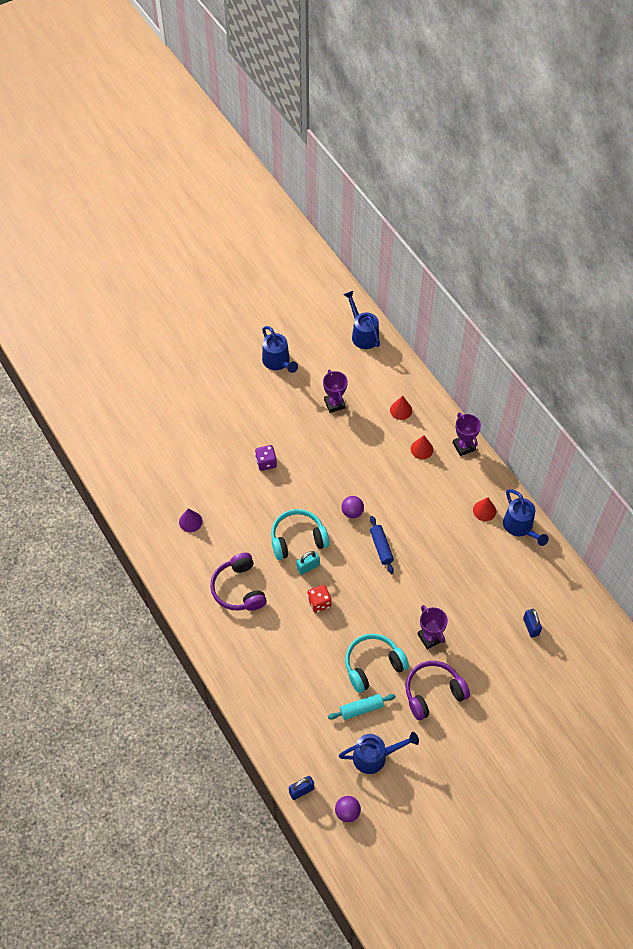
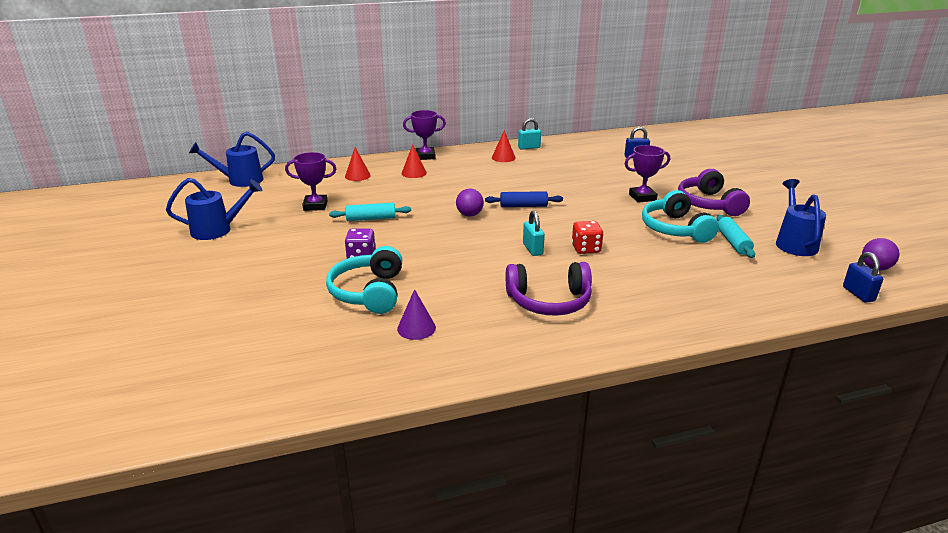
camera: 75 degrees left, 30 degrees down
turquoise headphones [271,509,330,560] -> turquoise headphones moved to [326,246,402,314]
blue watering can [503,489,549,546] -> turquoise padlock [518,118,541,150]
none -> turquoise rolling pin [329,203,411,221]

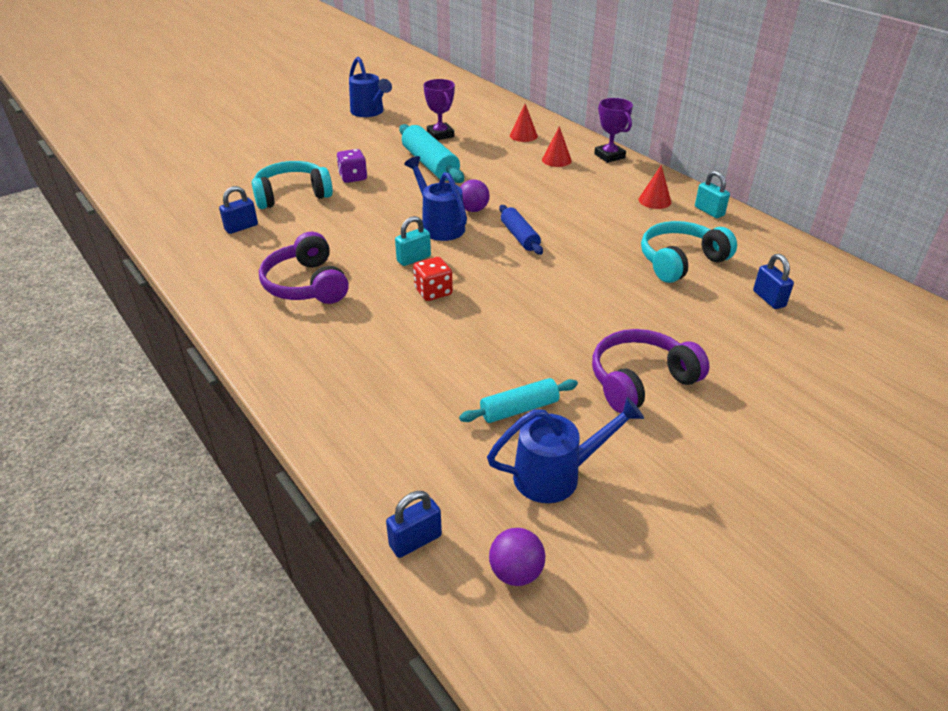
camera: 70 degrees right, 10 degrees up
blue watering can [189,132,275,187] -> blue watering can moved to [404,156,467,241]
turquoise rolling pin [329,203,411,221] -> turquoise rolling pin [399,124,464,183], size x1.64
purple cone [397,289,436,340] -> blue padlock [219,186,258,234]
purple trophy [625,145,670,203] -> none
turquoise headphones [642,190,719,243] -> turquoise headphones moved to [641,221,737,283]

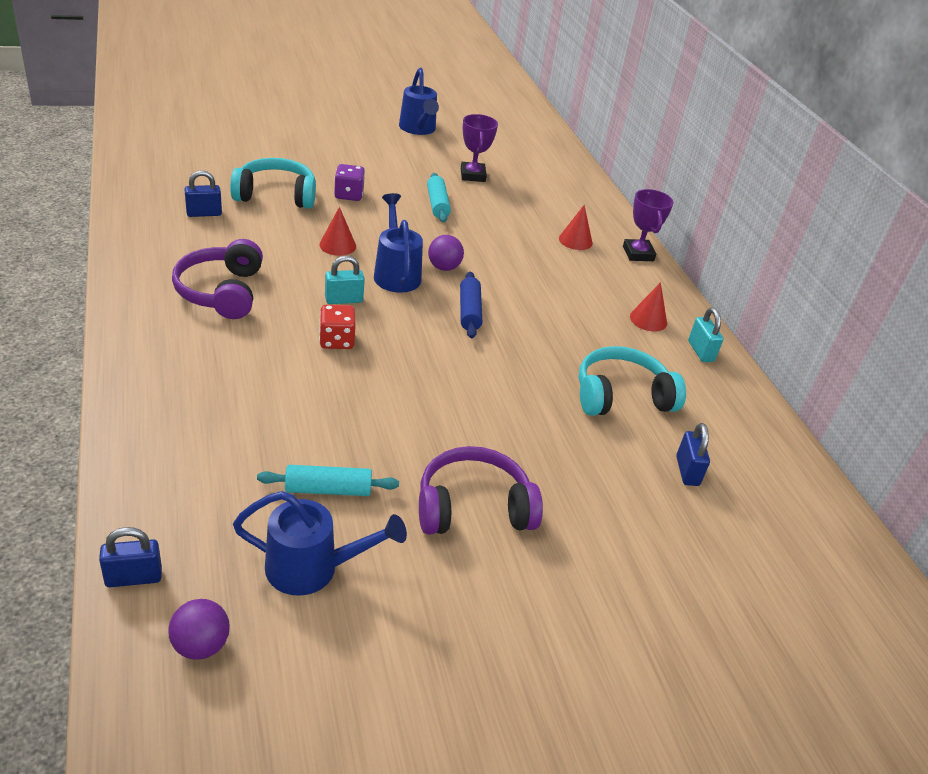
camera: 15 degrees right, 0 degrees up
turquoise rolling pin [399,124,464,183] -> turquoise rolling pin [427,173,451,223], size x0.61
red cone [510,104,538,142] -> red cone moved to [319,207,356,256]

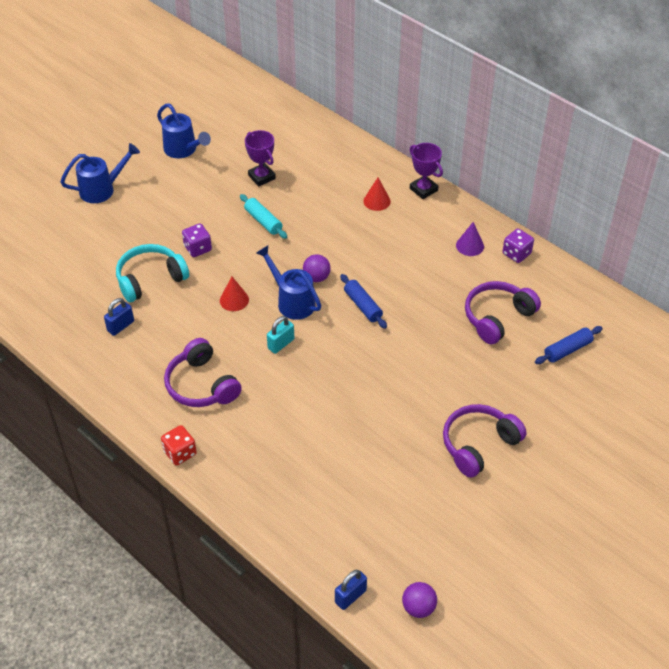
camera: 25 degrees left, 10 degrees up
blue watering can [233,491,407,596] -> blue watering can moved to [60,143,140,203]
turquoise rolling pin [257,465,399,496] -> none
red dice [319,305,356,349] -> red dice moved to [161,425,197,466]
turquoise headphones [579,346,686,416] -> purple headphones [465,281,541,345]
red cone [630,282,667,332] -> purple cone [456,222,484,256]
blue padlock [676,423,710,486] -> blue rolling pin [535,326,603,364]
turquoise padlock [688,308,724,362] -> purple dice [502,229,534,263]

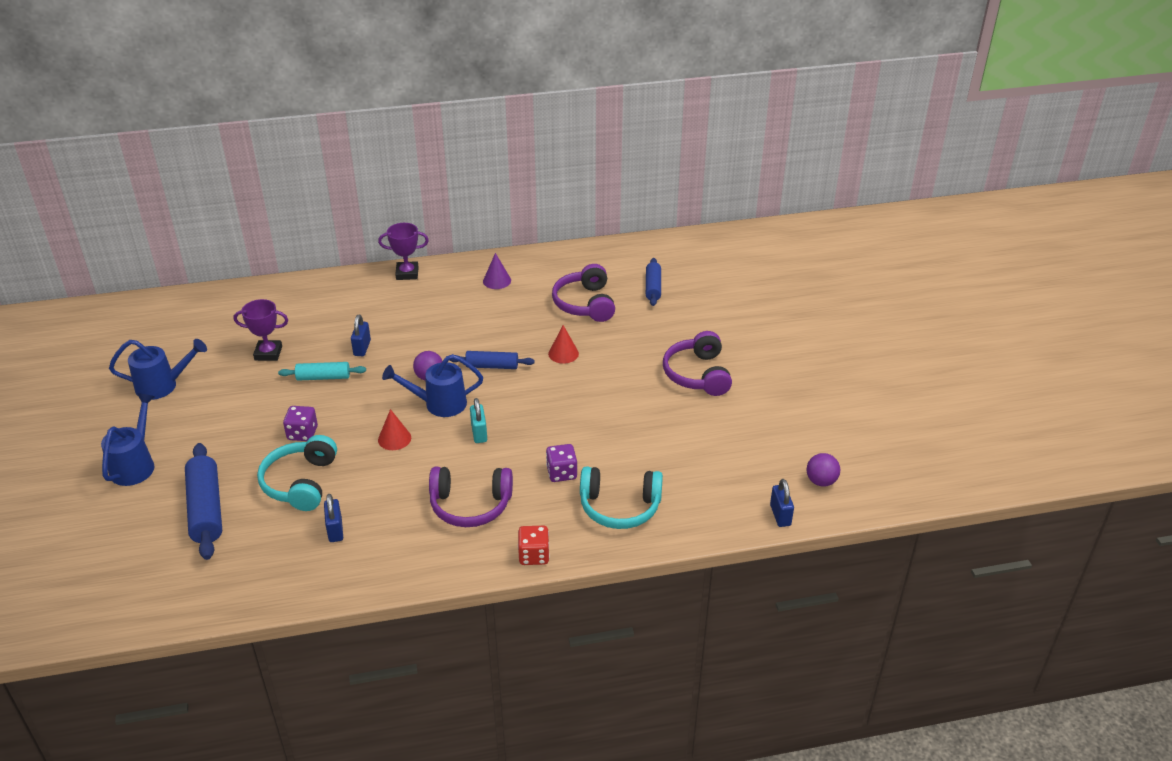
camera: 55 degrees left, 10 degrees down
red cone [364,178,391,211] -> red cone moved to [548,325,579,364]
purple dice [502,229,534,263] -> purple dice moved to [546,444,577,482]
none -> blue rolling pin [185,443,222,560]
none -> blue padlock [351,315,371,356]
none -> turquoise headphones [580,466,663,529]

